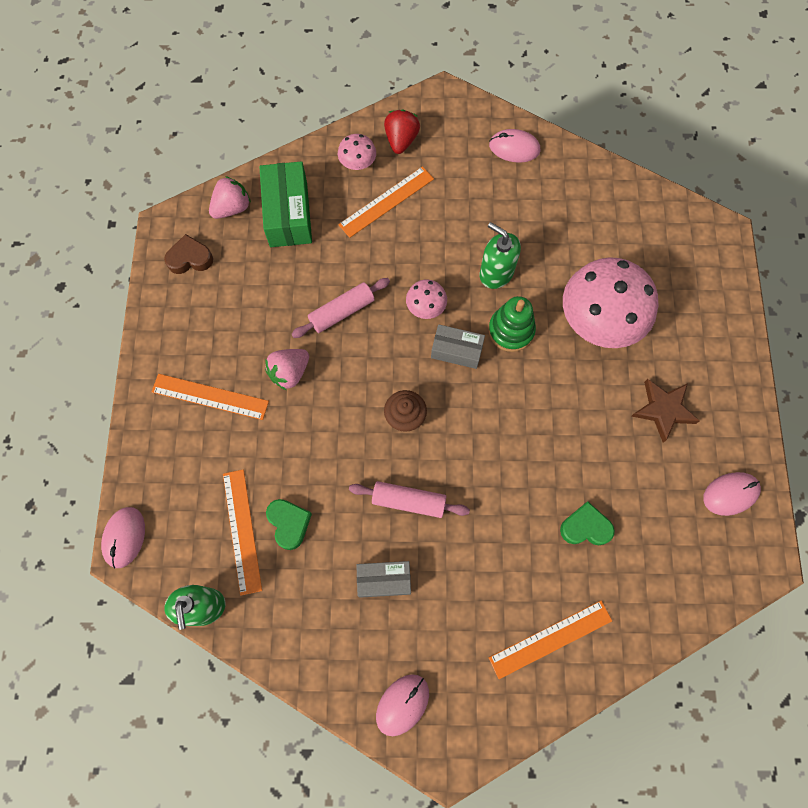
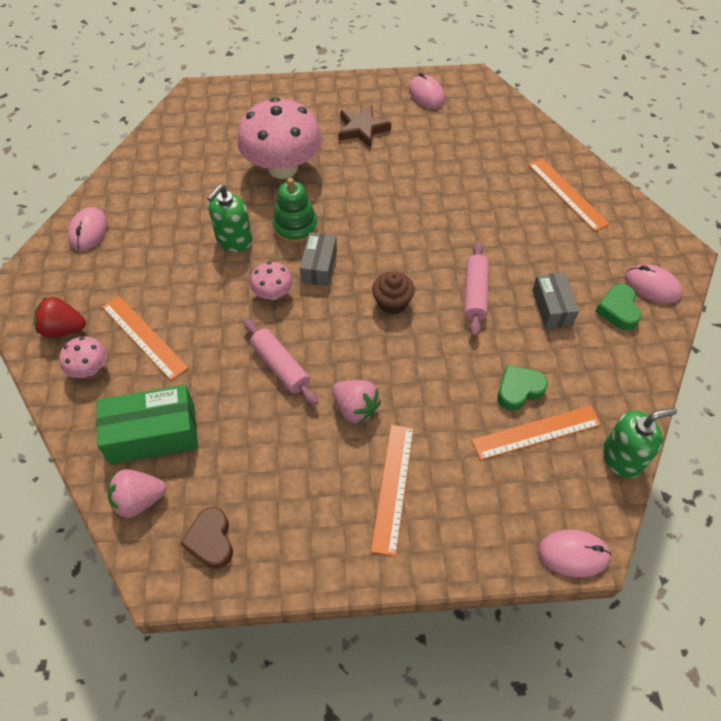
camera: 95 degrees left, 15 degrees down
pink strawberry [209,176,251,219] -> pink strawberry turned 60 degrees counterclockwise [108,469,167,518]
green heart [560,502,615,546] -> green heart moved to [595,284,642,331]

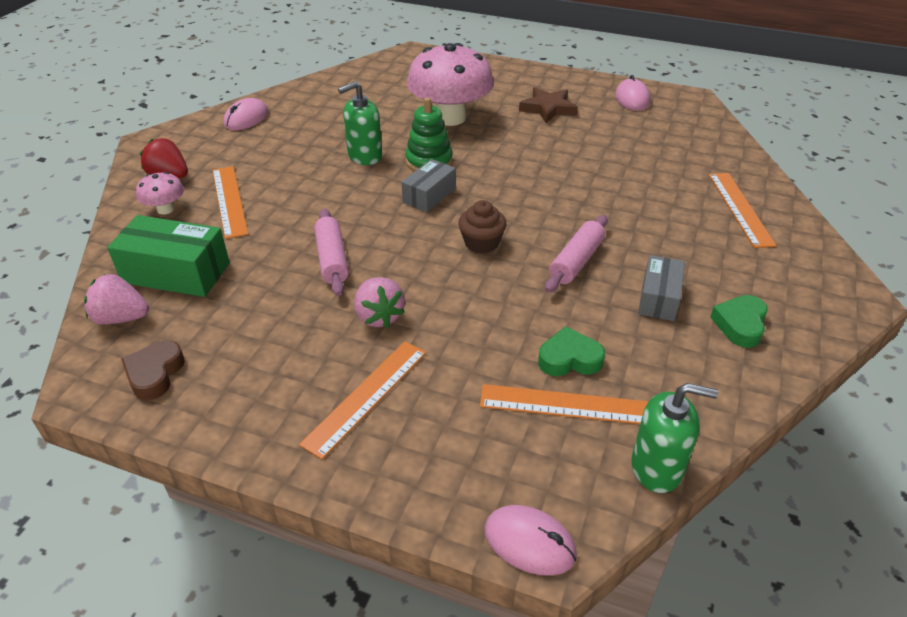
camera: 25 degrees right, 15 degrees down
pink mushroom [250,262,293,300] -> none
pink mouse [626,264,682,304] -> none

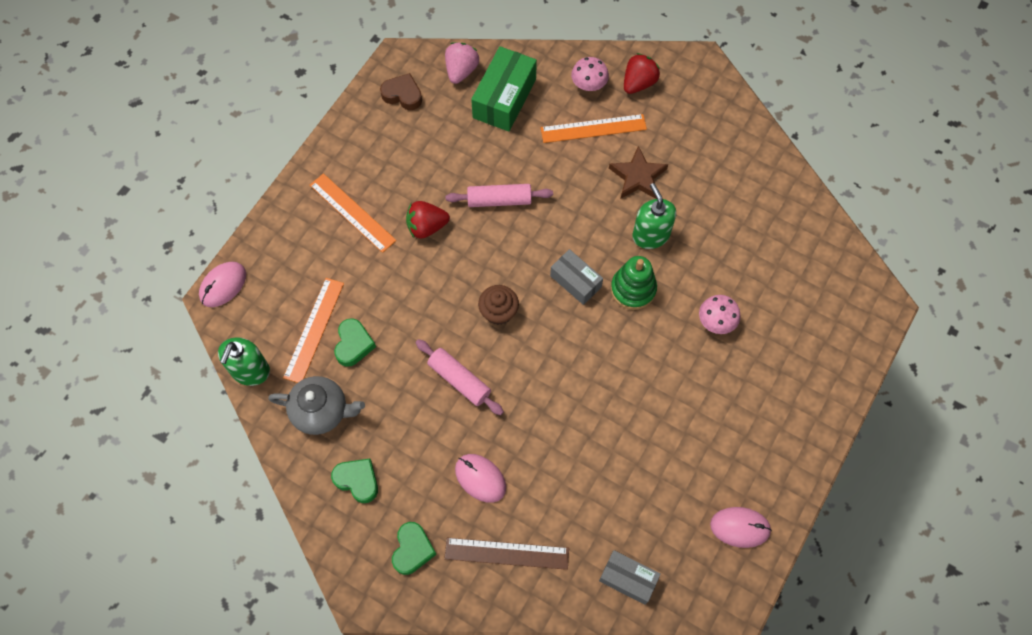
camera: 100 degrees right, 25 degrees up
pink mouse [223,98,268,130] -> pink mouse moved to [455,454,506,503]
pink strawberry [354,277,405,328] -> red strawberry [406,201,450,239]
pink mushroom [407,43,494,126] -> pink mushroom [699,295,741,334], size x0.46
brown star [519,87,578,124] -> brown star moved to [609,146,668,199]
grey box [638,255,685,321] -> grey box moved to [599,550,661,605]
orange ruler [709,173,777,248] -> brown ruler [444,538,569,570]
none -> grey teapot [268,376,365,435]
none -> green heart [392,522,437,575]

